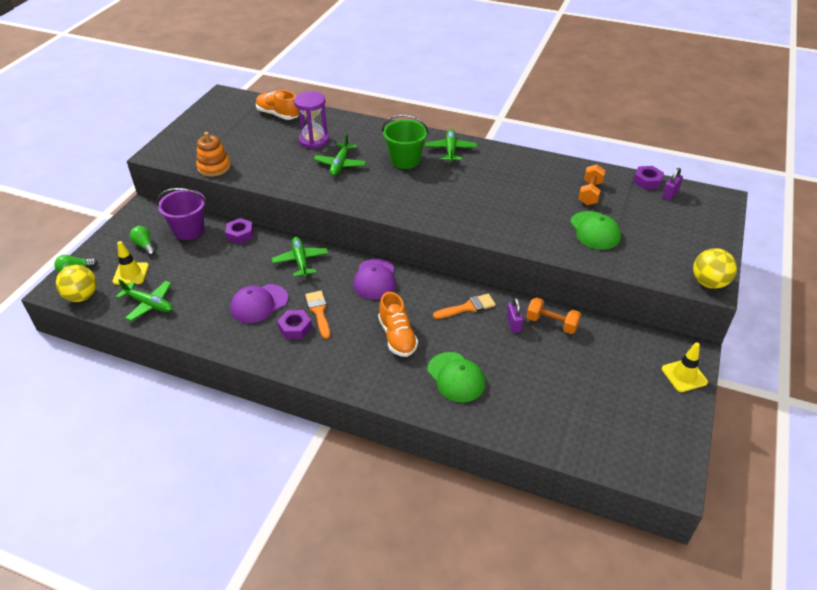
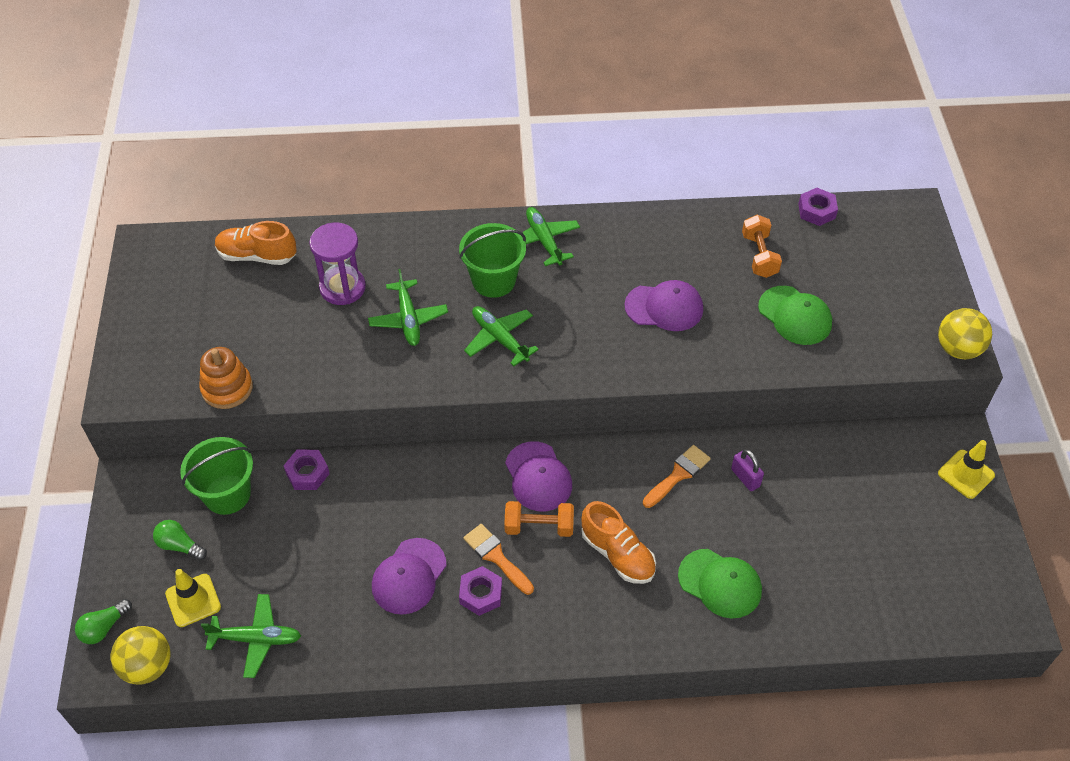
camera: 25 degrees left, 10 degrees up
purple bucket [156,188,206,240] -> green bucket [180,437,253,515]
green plane [272,237,328,277] -> green plane moved to [464,306,539,366]
orange dumbbell [526,297,581,334] -> orange dumbbell moved to [504,501,574,537]
purple padlock [662,168,683,200] -> none
none -> purple cap [624,280,703,331]

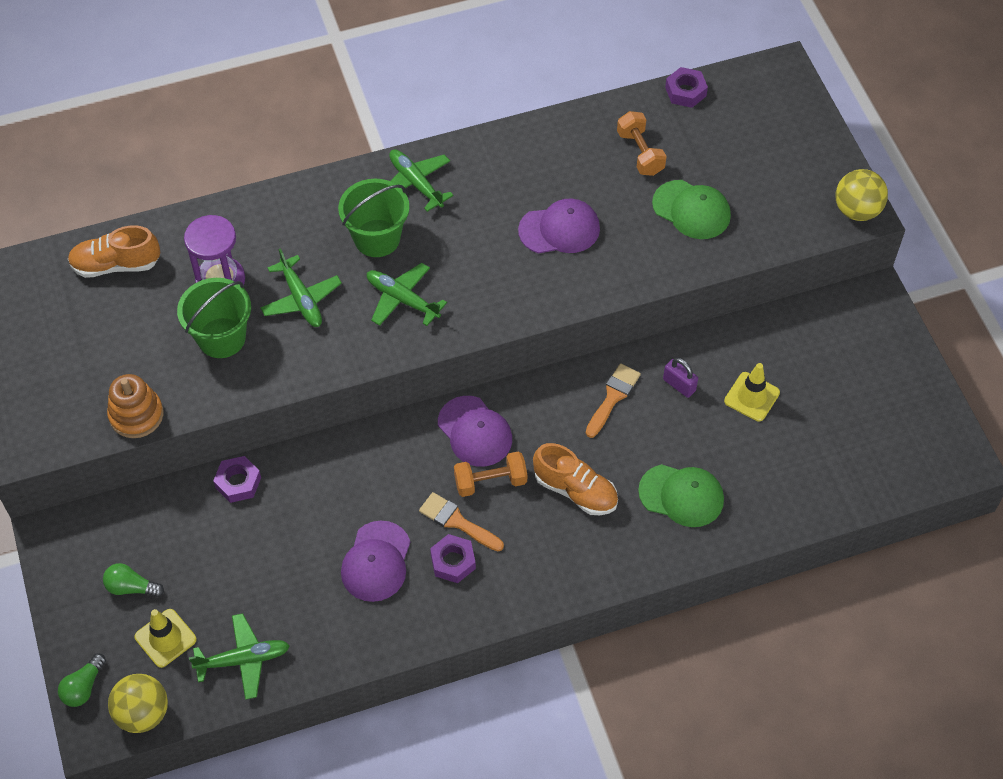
camera: 15 degrees left, 5 degrees up
green bucket [180,437,253,515] -> green bucket moved to [177,278,251,358]
yellow traffic cone [938,440,995,499] -> yellow traffic cone moved to [724,363,780,421]

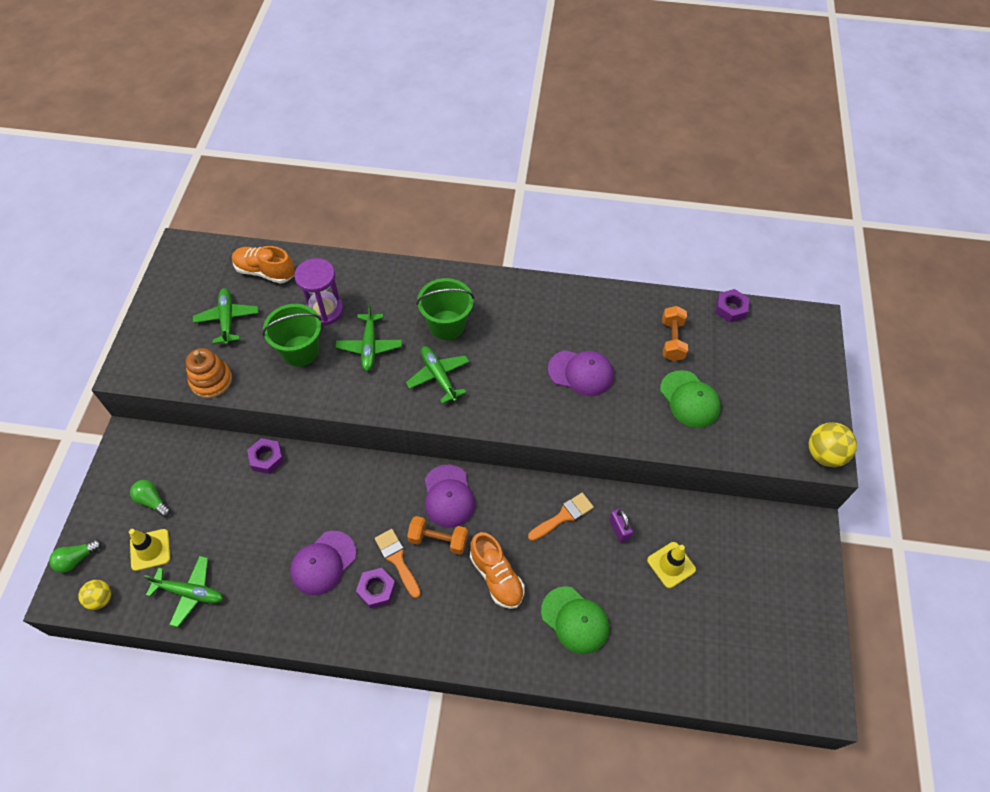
camera: 25 degrees right, 0 degrees up
yellow ball [108,674,168,733] -> yellow ball [78,580,111,610], size x0.64
green plane [389,149,454,212] -> green plane moved to [193,288,259,345]

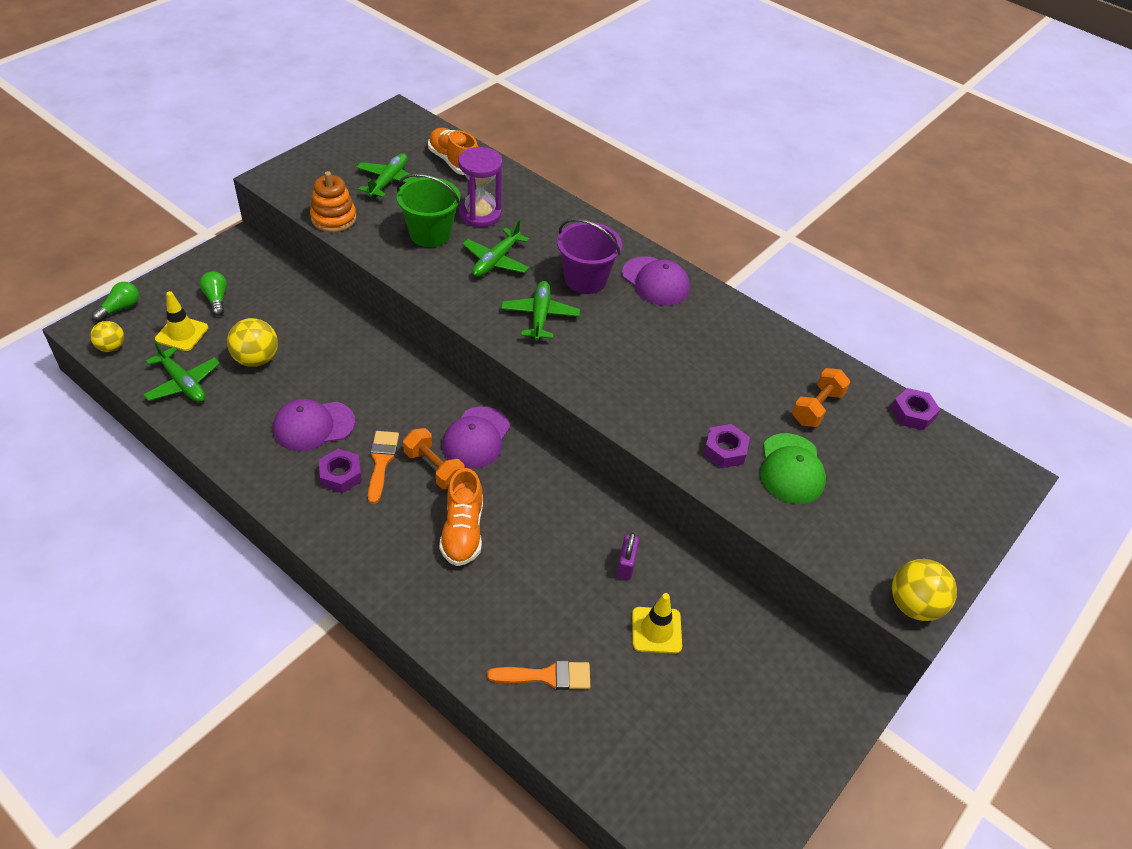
camera: 30 degrees right, 10 degrees down
green light bulb [49,539,102,573] -> green light bulb turned 135 degrees clockwise [92,282,139,321]
purple nut [247,438,284,474] -> purple nut moved to [703,424,750,468]
green bucket [416,278,474,340] -> purple bucket [557,219,622,294]
orange brush [528,493,594,541] -> orange brush moved to [487,661,590,690]
green cap [541,586,609,654] -> none
purple cap [548,350,614,396] -> purple cap moved to [622,256,690,306]
none -> yellow ball [227,318,278,367]

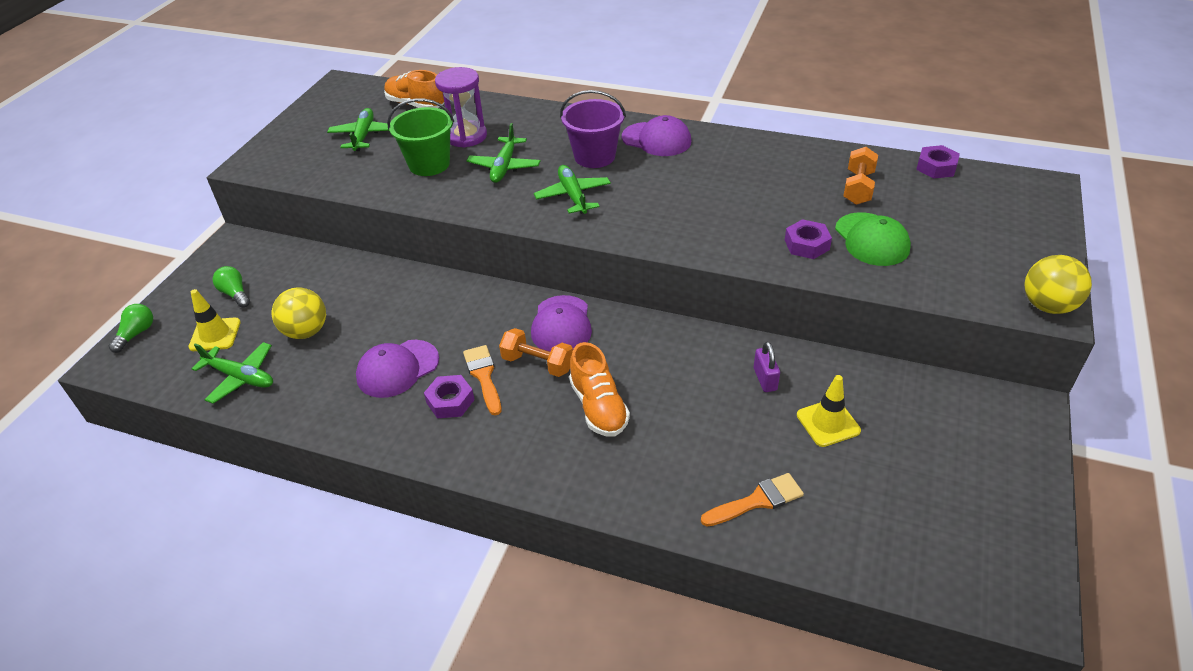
camera: 15 degrees left, 5 degrees down
yellow ball [90,321,124,352] -> none
orange stacking toy [310,171,356,232] -> none

